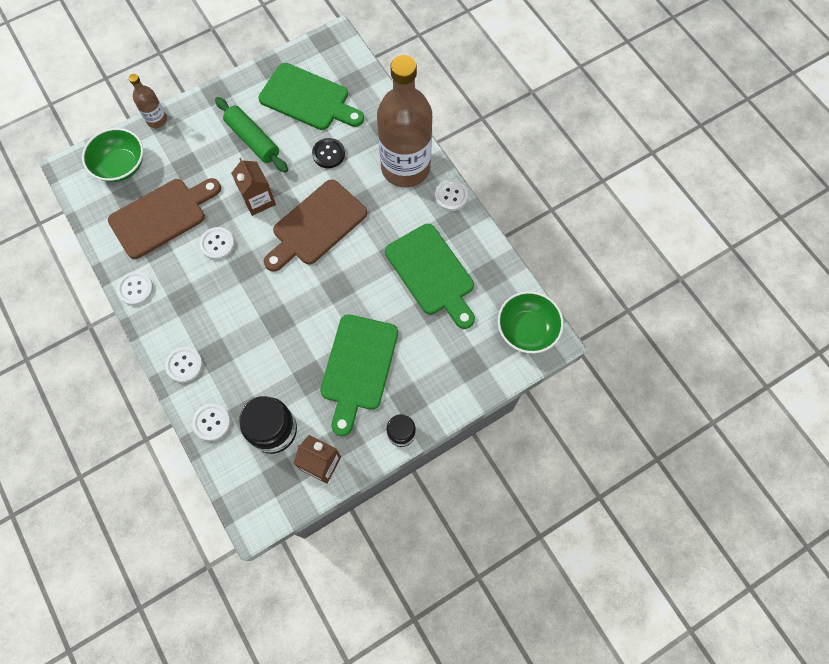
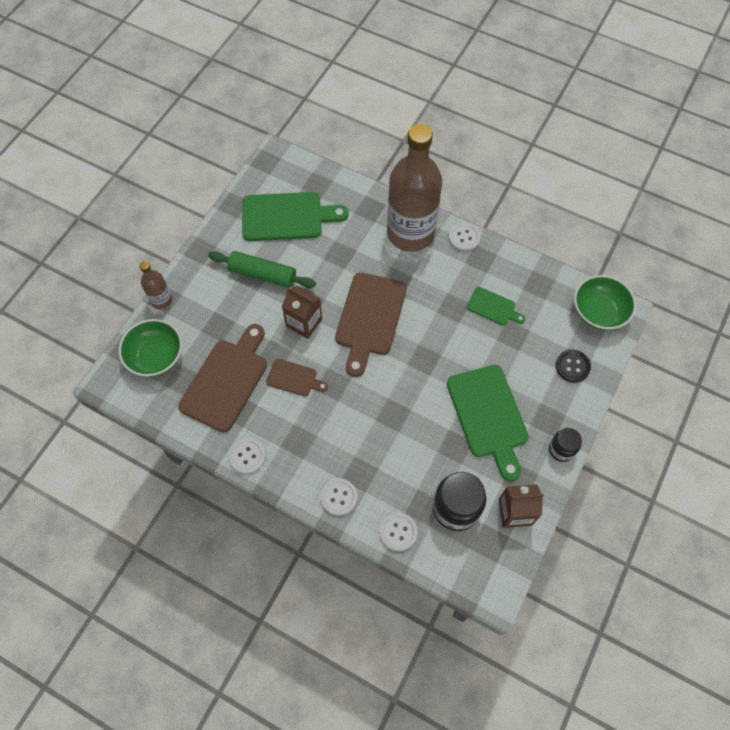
camera: 30 degrees left, 5 degrees down
white button [199,227,235,260] -> brown cutting board [266,359,328,396]
black button [312,138,345,168] -> black button moved to [555,350,591,382]
green cutting board [385,224,475,329] -> green cutting board [467,287,526,325], size x0.52

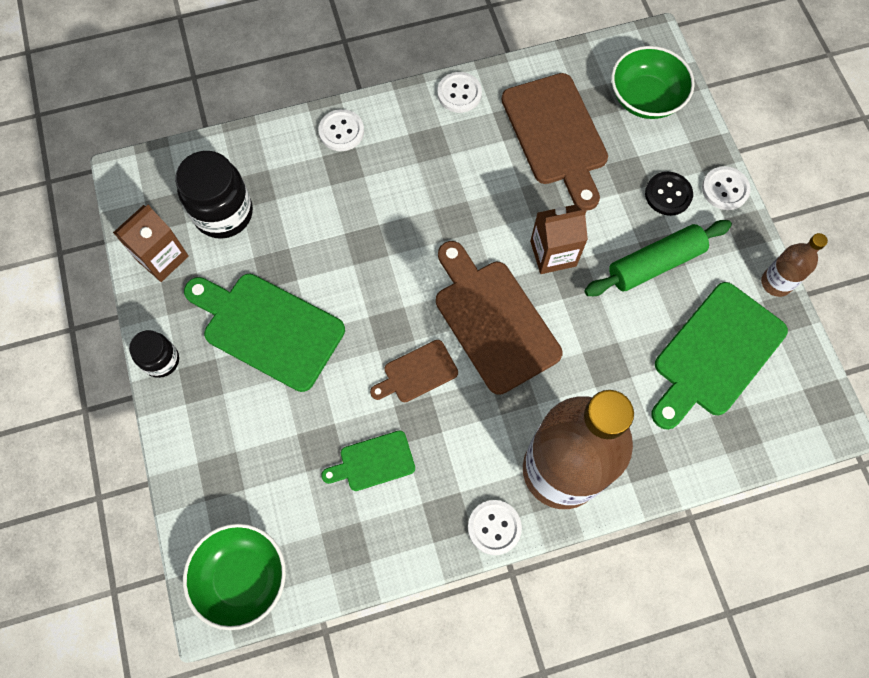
camera: 135 degrees right, 5 degrees up
brown bottle [139,261,172,309] -> brown bottle moved to [761,233,828,297]
brown cutting board [266,359,328,396] -> brown cutting board moved to [370,340,458,402]
white button [380,513,418,551] -> white button moved to [702,166,751,210]
black button [555,350,591,382] -> black button moved to [645,172,693,216]

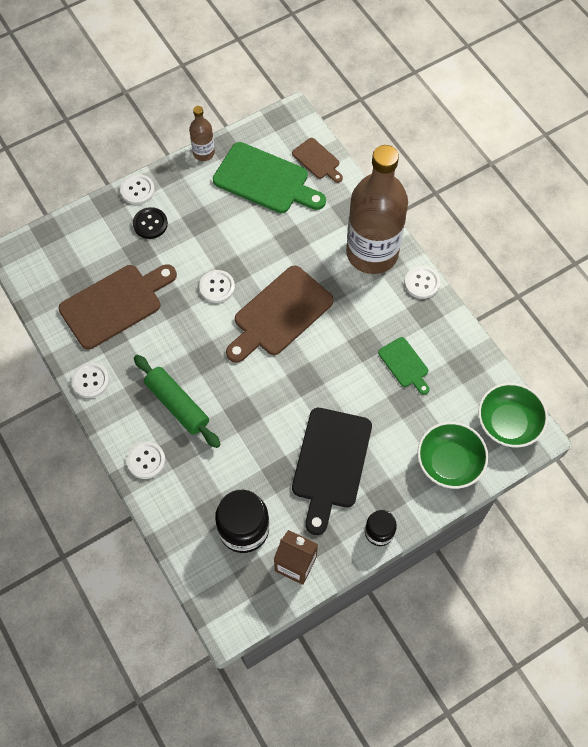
camera: 105 degrees left, 5 degrees down
green cutting board [184,274,345,392] -> black cutting board [292,408,372,535]
brown cutting board [370,340,458,402] -> brown cutting board moved to [292,138,343,183]
brown carton [530,204,588,274] -> white button [199,270,235,303]
green rolling pin [584,220,732,296] -> green rolling pin moved to [134,355,221,448]
green bowl [611,46,695,119] -> green bowl moved to [417,422,488,489]

